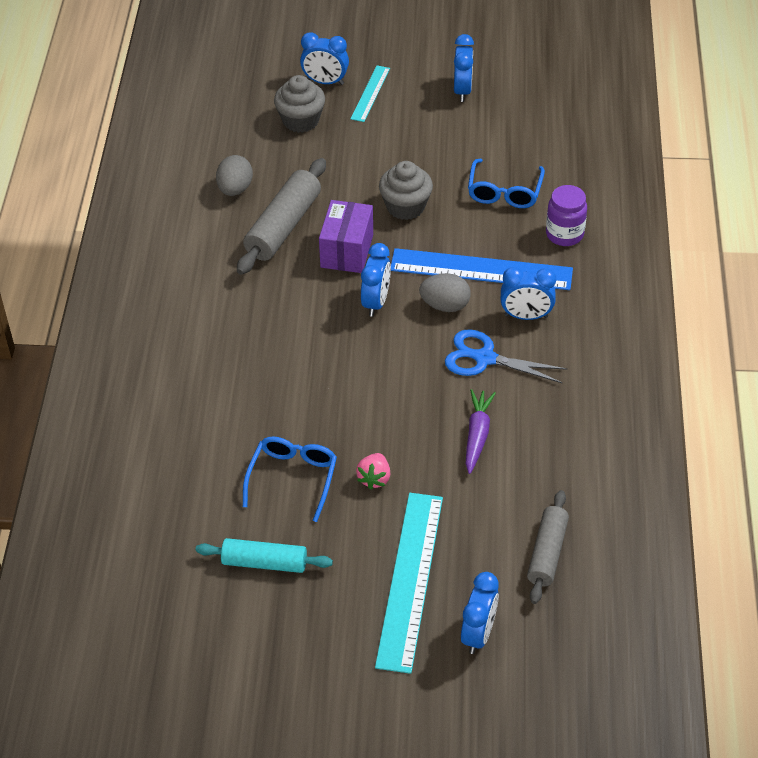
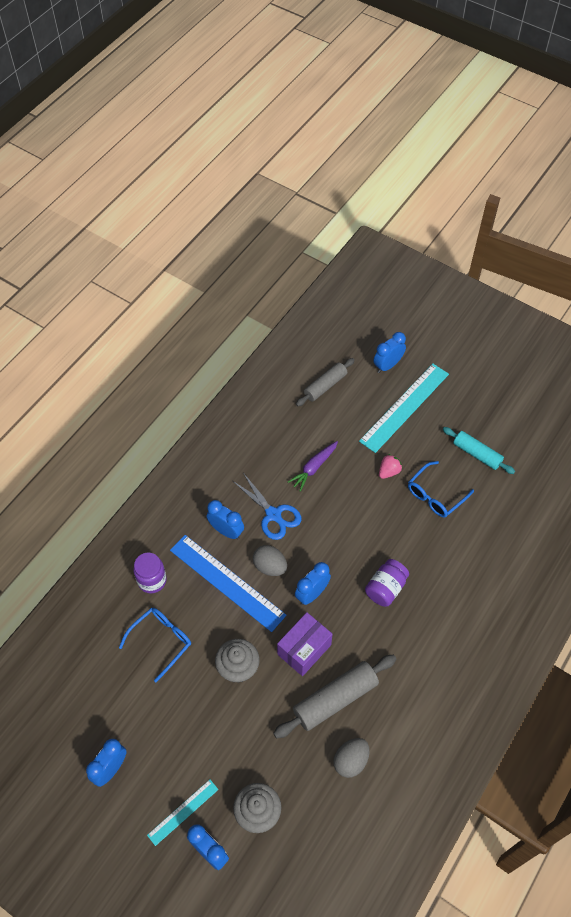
camera: 150 degrees left, 10 degrees up
none -> purple jar [365,559,409,607]

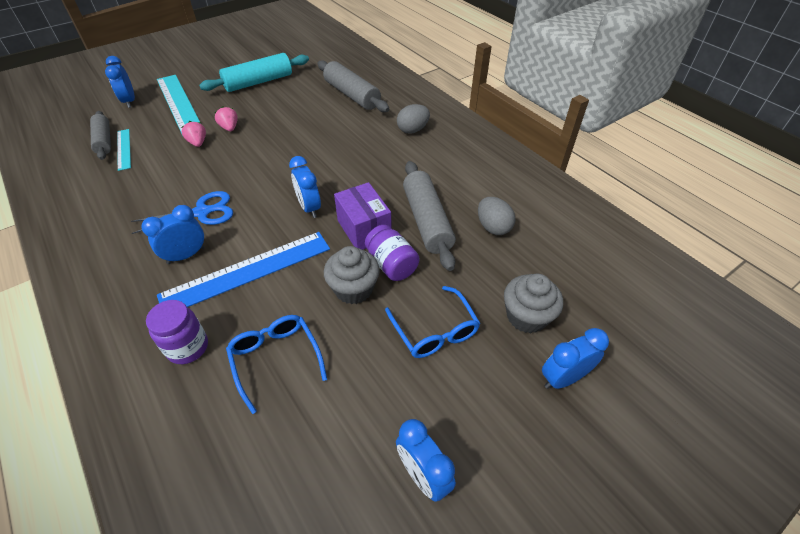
camera: 70 degrees left, 10 degrees down
turquoise ruler [147,780,219,846] -> turquoise ruler moved to [117,129,131,171]
grey egg [253,545,287,576] -> grey egg moved to [397,104,430,134]
purple carrot [288,441,338,492] -> none
purple jar [365,559,409,607] -> purple jar moved to [365,225,420,281]
blue glasses [408,461,474,518] -> blue glasses moved to [385,286,480,358]
turquoise rolling pin [443,427,515,474] -> turquoise rolling pin [199,53,309,92], size x1.51
none -> pink strawberry [182,121,206,147]
none -> grey rolling pin [318,60,389,112]

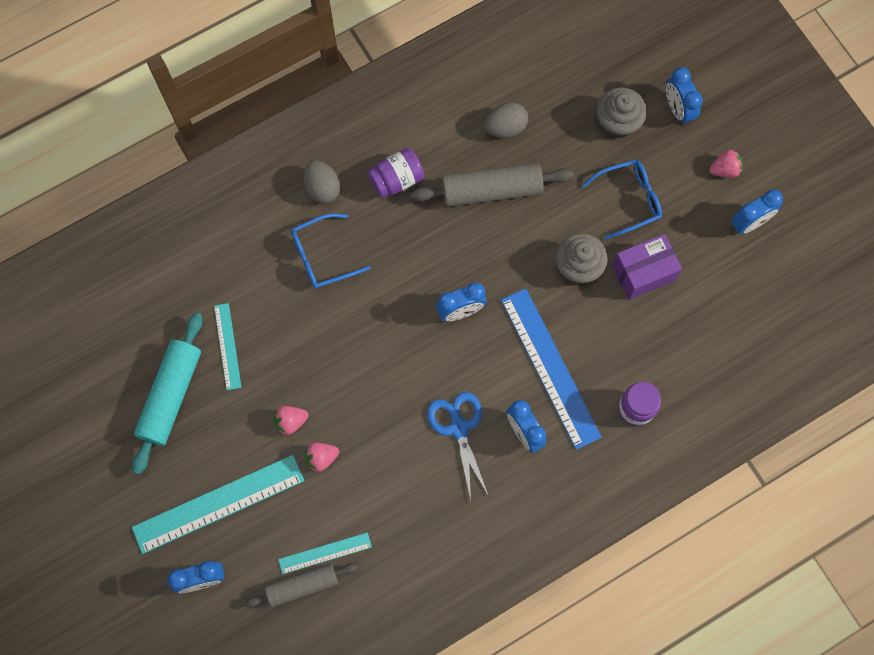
camera: 85 degrees left, 25 degrees up
turquoise rolling pin [199,53,309,92] -> turquoise rolling pin turned 45 degrees clockwise [132,313,203,475]
blue glasses [226,315,327,414] -> blue glasses moved to [291,213,371,289]
grey rolling pin [318,60,389,112] -> none
purple box [334,182,392,250] -> purple box moved to [612,234,682,300]
purple jar [365,225,420,281] -> purple jar moved to [367,148,425,198]
none -> turquoise ruler [214,303,242,390]
none -> pink strawberry [709,149,743,178]

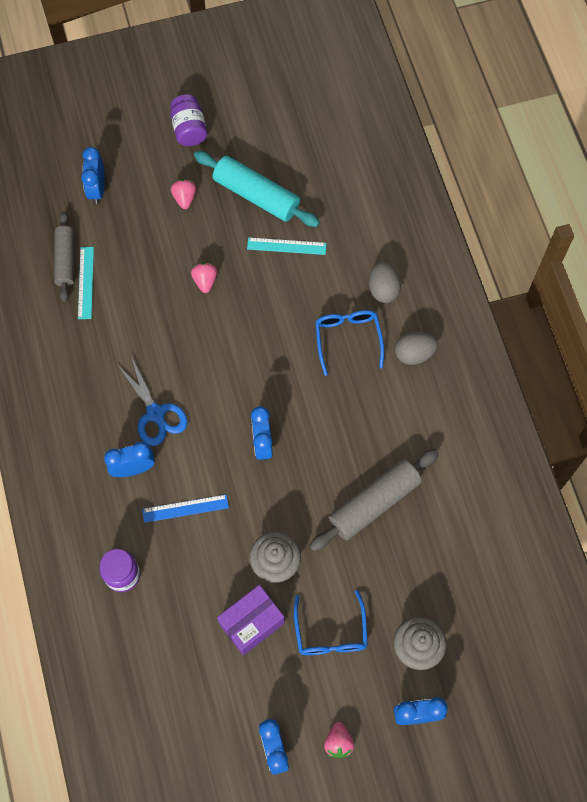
camera: 105 degrees right, 5 degrees down
turquoise ruler [132,455,304,554] -> none
pink strawberry [305,442,339,472] -> pink strawberry moved to [171,179,196,209]
purple jar [367,148,425,198] -> purple jar moved to [170,94,207,146]
grey rolling pin [411,163,574,207] -> grey rolling pin turned 45 degrees clockwise [309,449,439,551]
blue scissors [427,392,488,500] -> blue scissors turned 60 degrees clockwise [116,356,188,446]
grey egg [485,102,528,138] -> grey egg moved to [369,262,401,303]
blue ruler [501,288,602,450] -> blue ruler [142,495,229,523], size x0.53
purple box [612,234,682,300] -> purple box turned 60 degrees clockwise [217,585,285,656]

